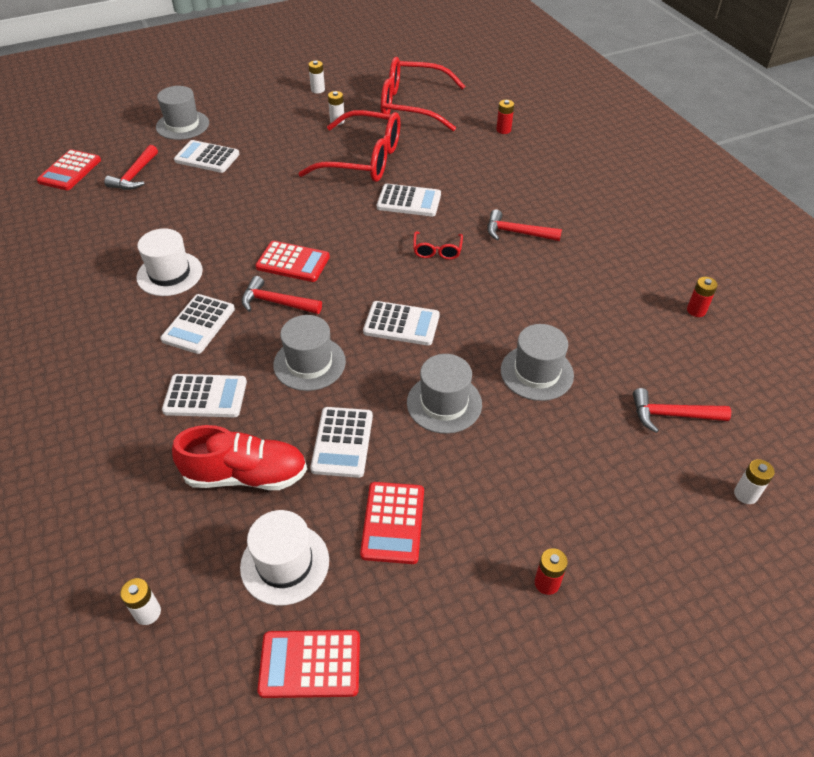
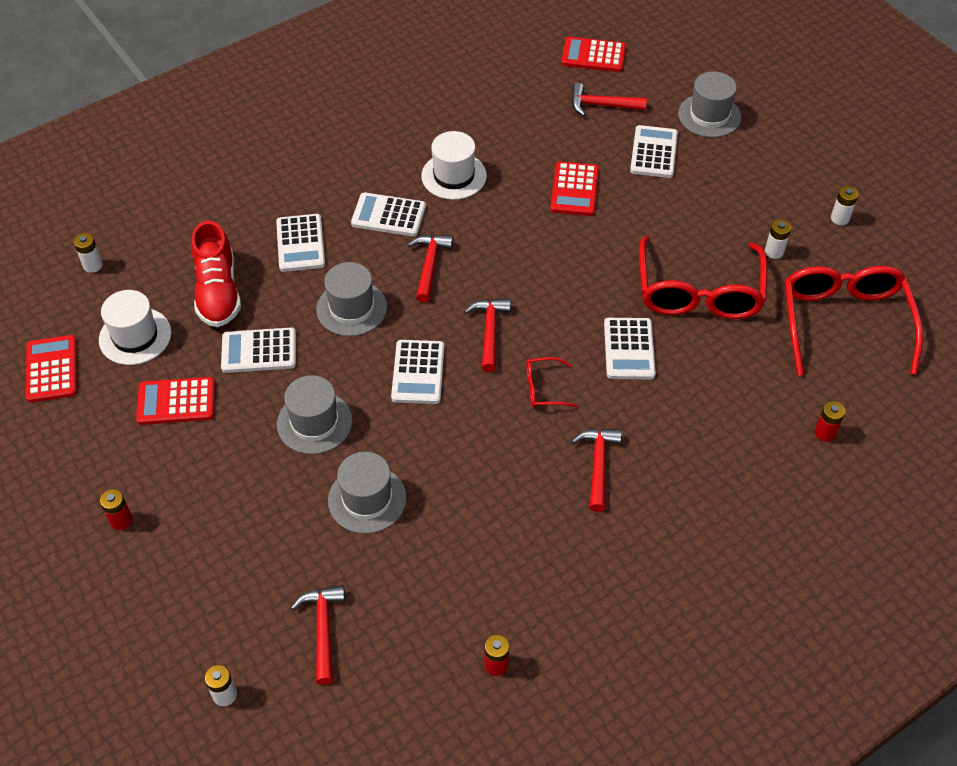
camera: 80 degrees right, 5 degrees up
red calculator [256,241,330,282] -> red calculator moved to [550,162,599,216]
none -> red hammer [464,299,511,372]

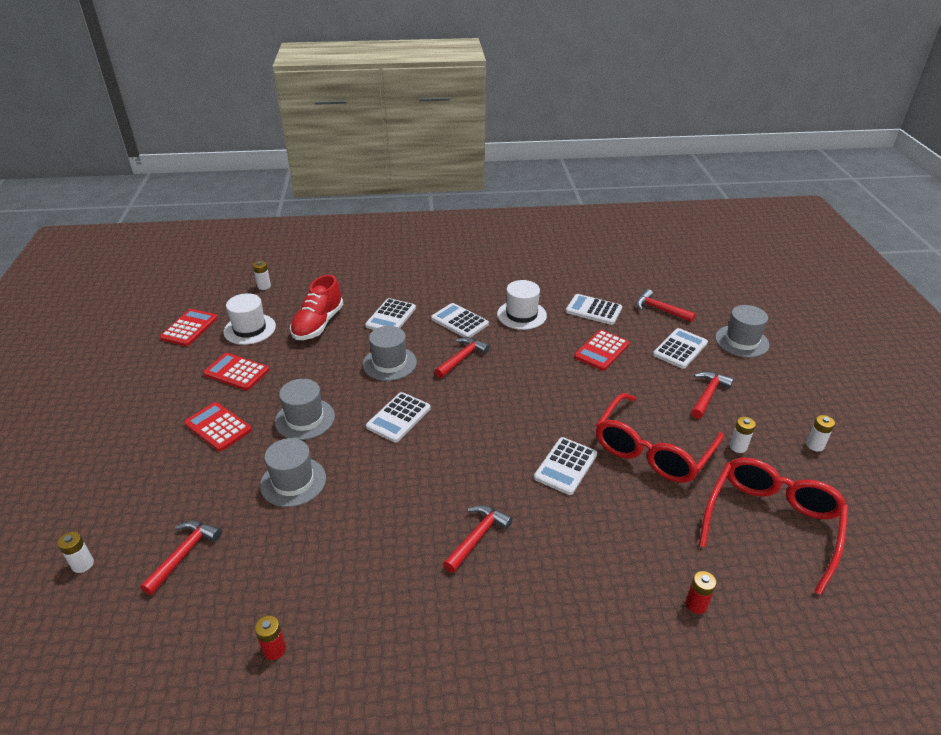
camera: 30 degrees right, 15 degrees down
red battery [100,489,132,530] -> none
white calculator [221,328,296,373] -> white calculator moved to [566,294,622,325]
red hammer [464,299,511,372] -> red hammer moved to [691,371,734,419]
red glasses [526,357,578,407] -> none
red calculator [561,37,626,72] -> red calculator moved to [184,402,252,451]

